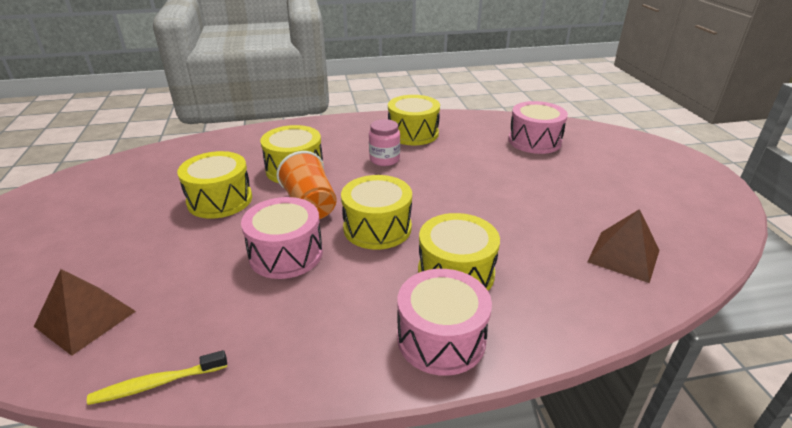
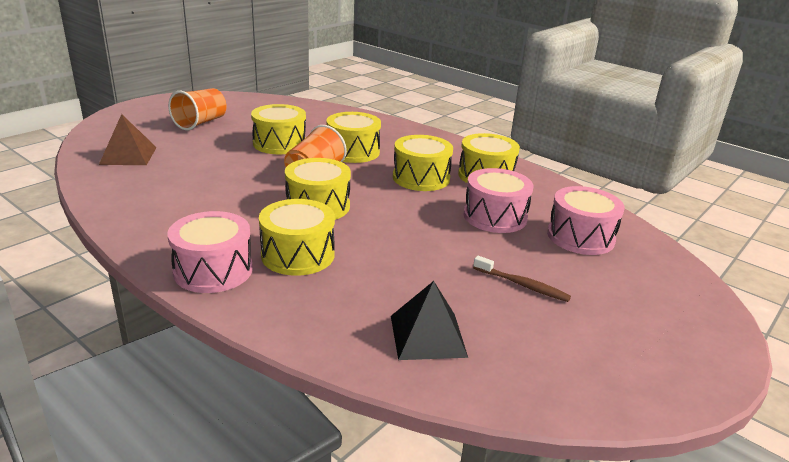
camera: 50 degrees right, 5 degrees down
yellow toothbrush [87,350,227,405] -> none
pink drum [241,197,323,279] -> pink drum moved to [463,168,534,233]
pink jar [369,119,400,166] -> yellow drum [393,135,453,191]
brown pyramid [587,209,659,283] -> black pyramid [391,281,468,360]
none -> orange cup [168,88,227,130]
none -> brown toothbrush [473,256,571,302]

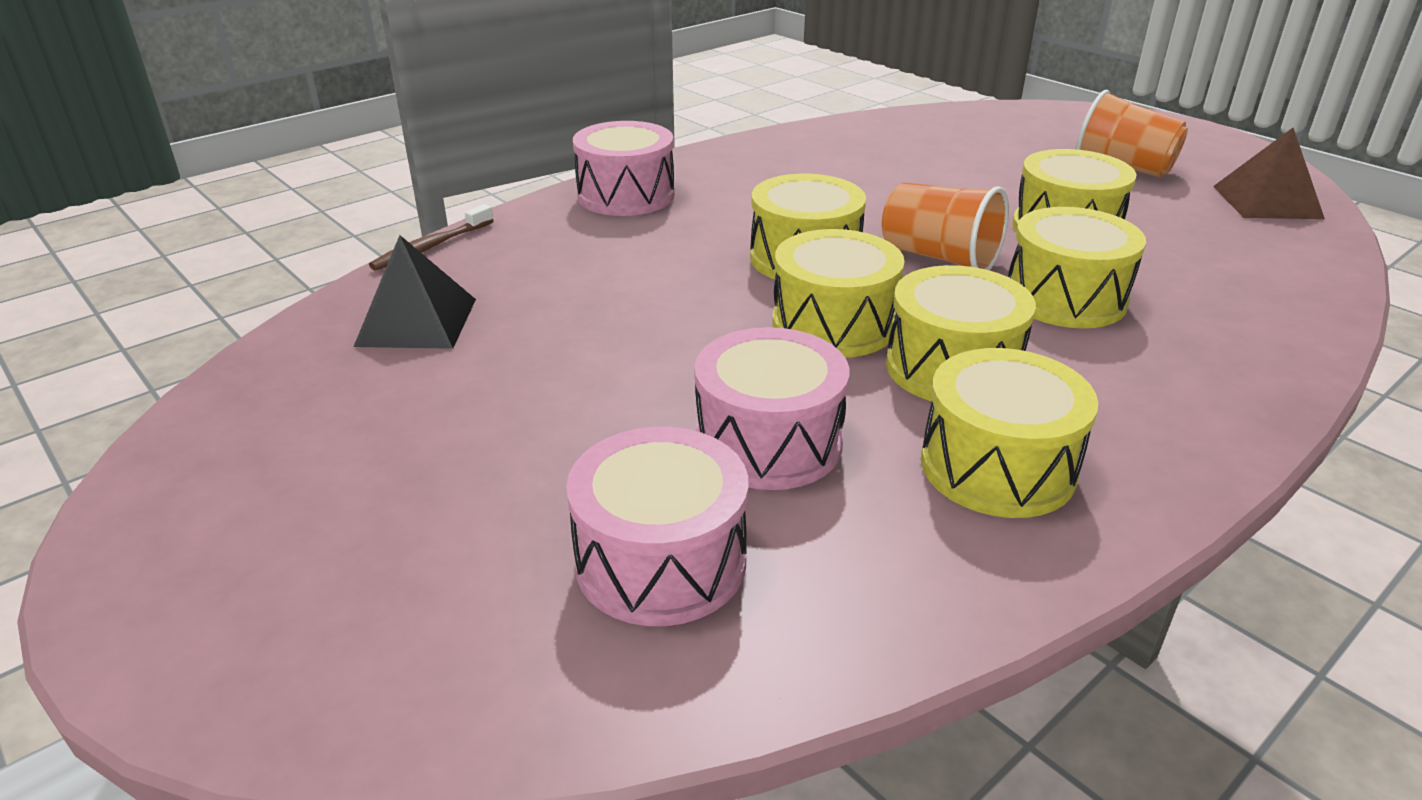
camera: 100 degrees right, 5 degrees up
brown pyramid [99,114,157,165] -> brown pyramid moved to [1213,128,1325,219]
yellow drum [259,199,335,276] -> yellow drum moved to [772,229,905,358]
brown toothbrush [473,256,571,302] -> brown toothbrush moved to [369,204,494,271]

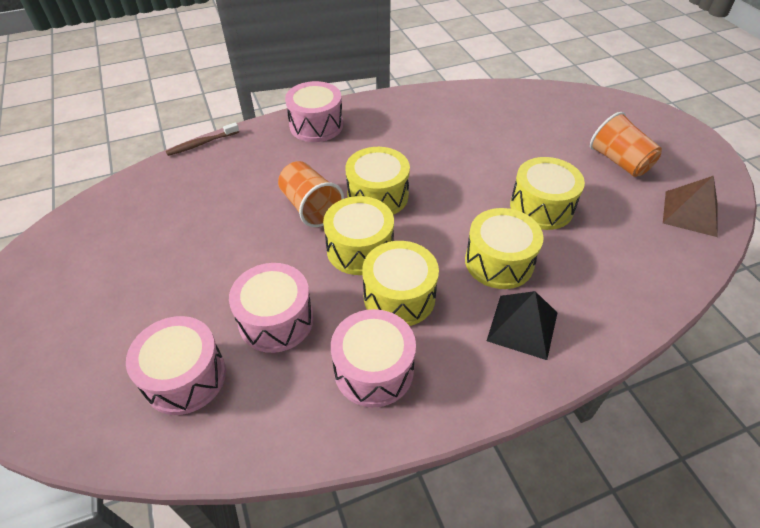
camera: 20 degrees right, 15 degrees up
black pyramid [354,235,476,349] -> black pyramid moved to [487,291,557,360]
orange cup [882,182,1009,270] -> orange cup moved to [278,161,344,227]
yellow drum [921,348,1098,518] -> pink drum [331,309,416,407]

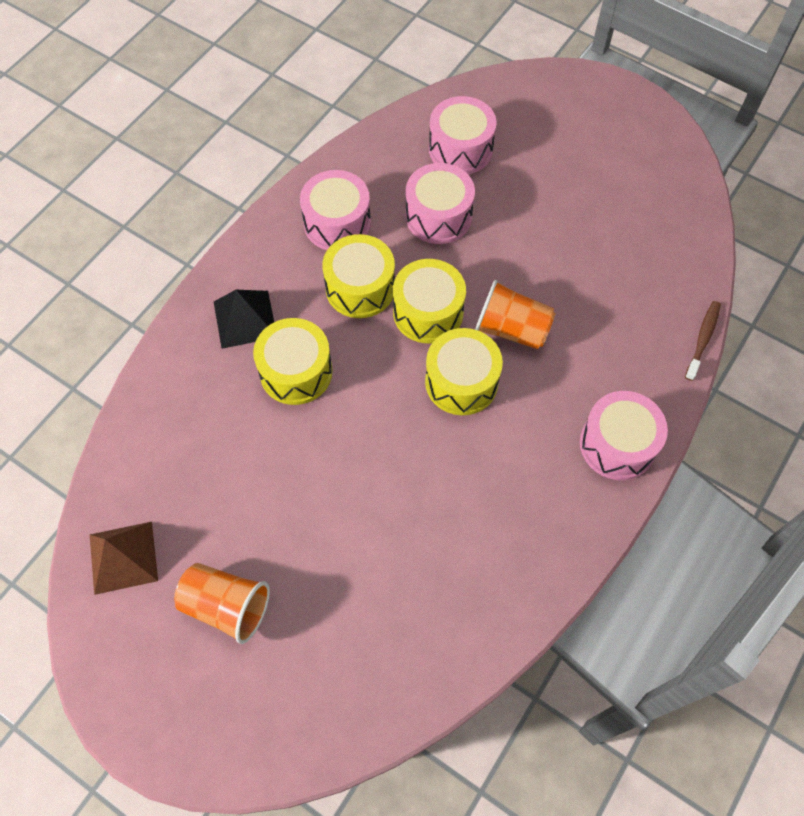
camera: 145 degrees right, 15 degrees up
yellow drum [510,157,585,230] -> none

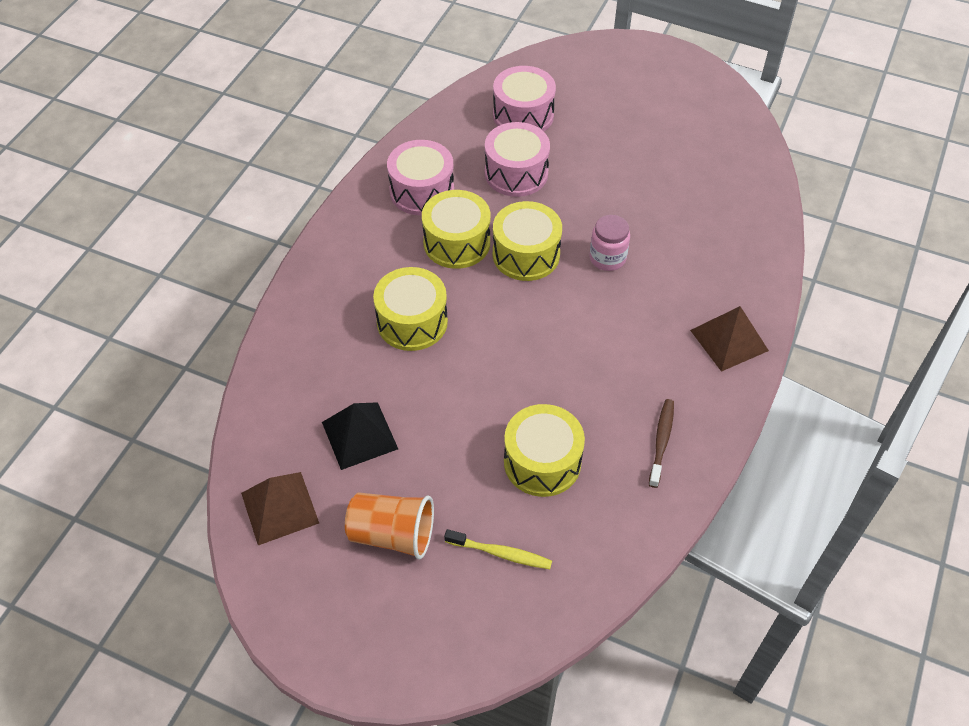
camera: 10 degrees left, 10 degrees down
black pyramid [214,290,274,349] -> black pyramid moved to [322,402,398,470]
yellow drum [425,328,503,415] -> yellow drum moved to [504,404,585,497]
orange cup [475,280,556,349] -> pink jar [590,215,630,271]
pink drum [580,391,668,480] -> brown pyramid [690,306,769,372]
brown toothbrush [685,301,721,381] -> brown toothbrush moved to [649,399,674,488]
none -> yellow toothbrush [444,529,552,569]

